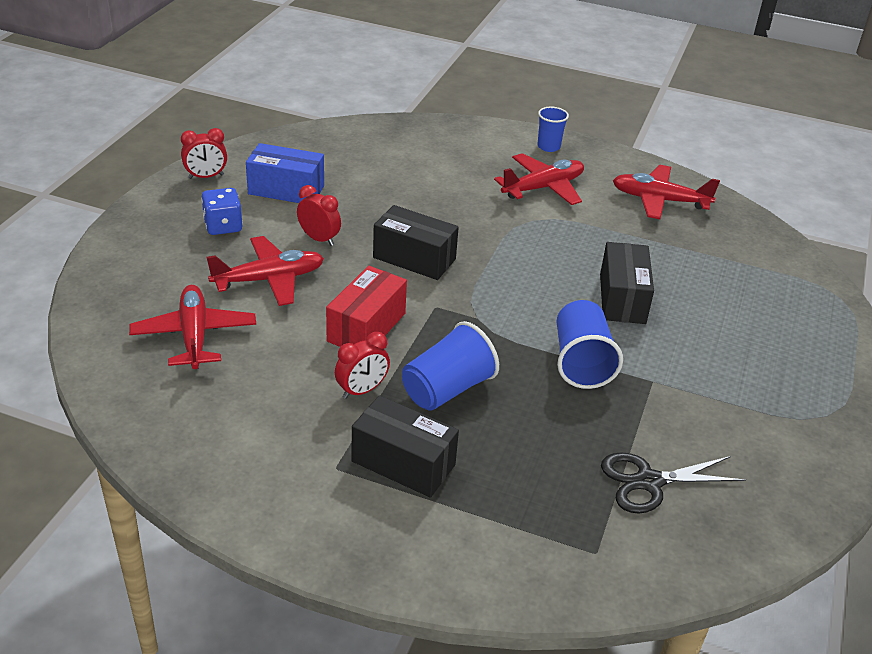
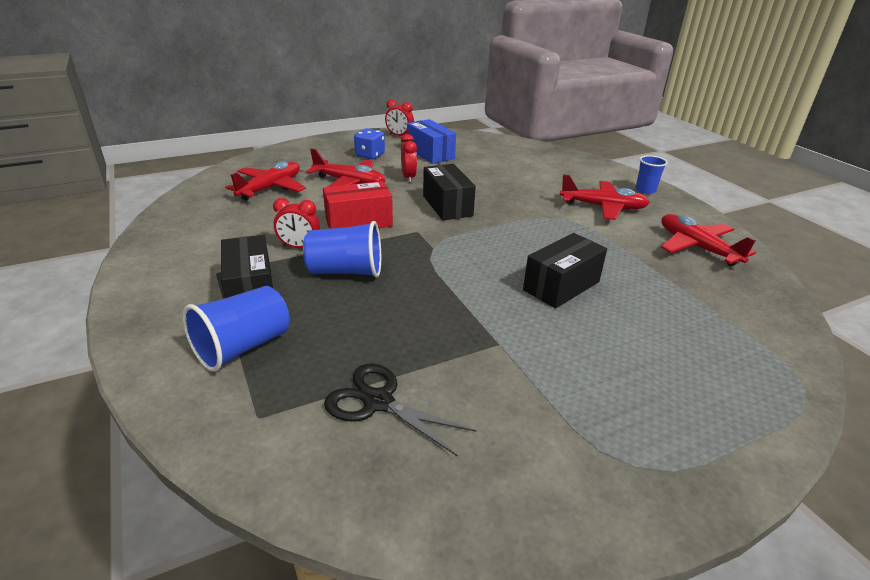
camera: 45 degrees right, 5 degrees down
blue cup [556,300,623,389] -> blue cup moved to [182,286,290,372]

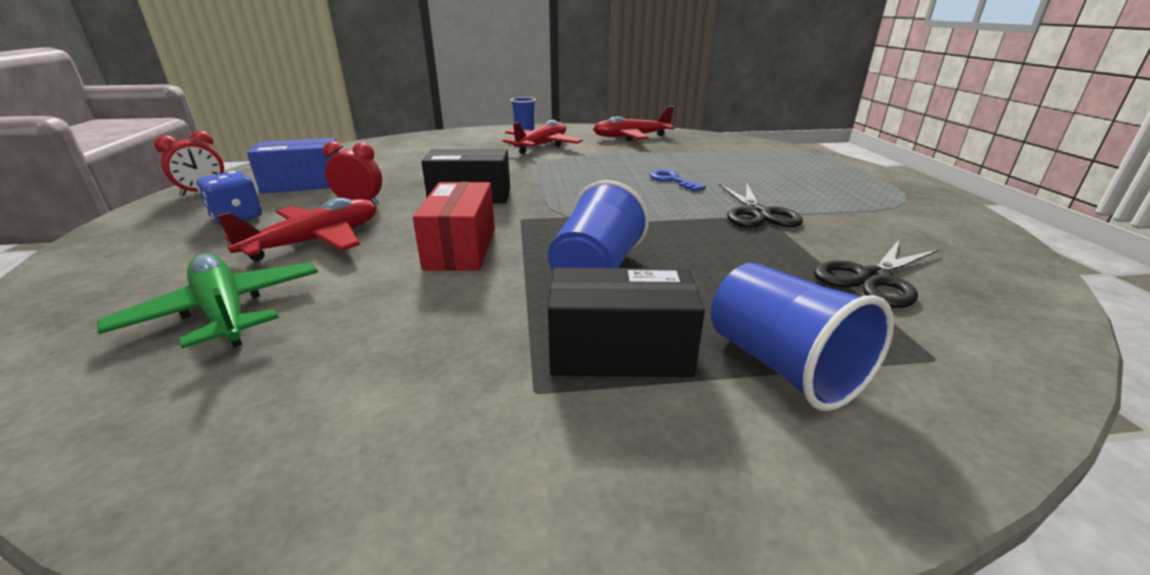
camera: 70 degrees left, 5 degrees down
red plane [225,161,306,200] -> green plane [97,254,318,348]
red clock [273,198,320,248] -> none
black box [523,233,607,309] -> blue key [650,170,706,191]
none -> black scissors [719,182,803,228]

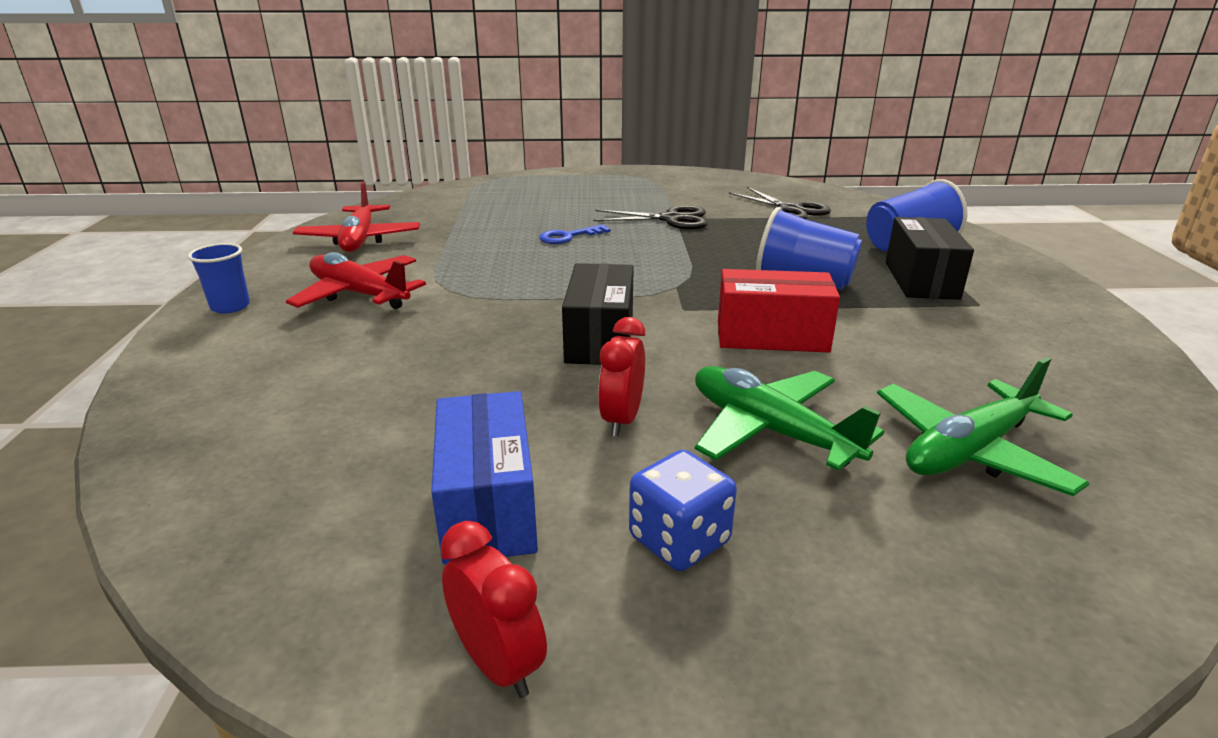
camera: 85 degrees left, 0 degrees up
red plane [216,198,377,261] -> green plane [695,366,884,471]

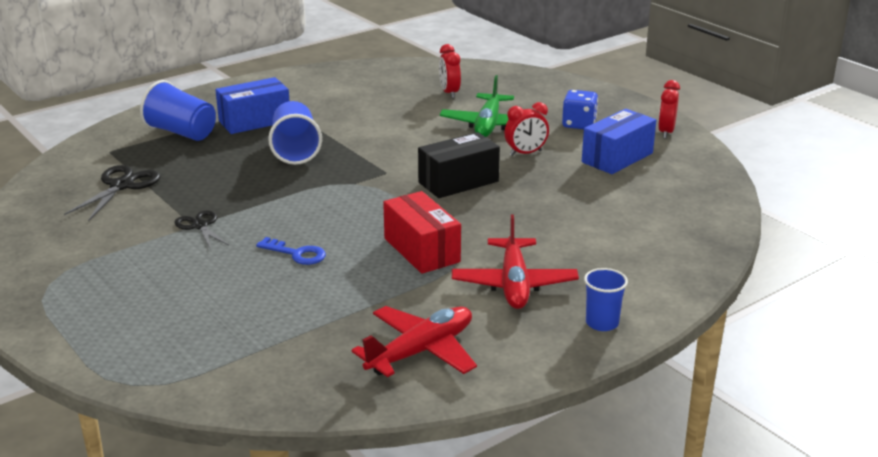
camera: 125 degrees left, 0 degrees up
black scissors [593,205,707,229] -> black scissors [175,210,229,248], size x0.66
red box [718,269,840,353] -> red box moved to [383,191,461,274]
green plane [877,357,1089,496] -> red clock [439,44,461,98]
black box [886,217,974,300] -> blue box [215,77,289,134]

